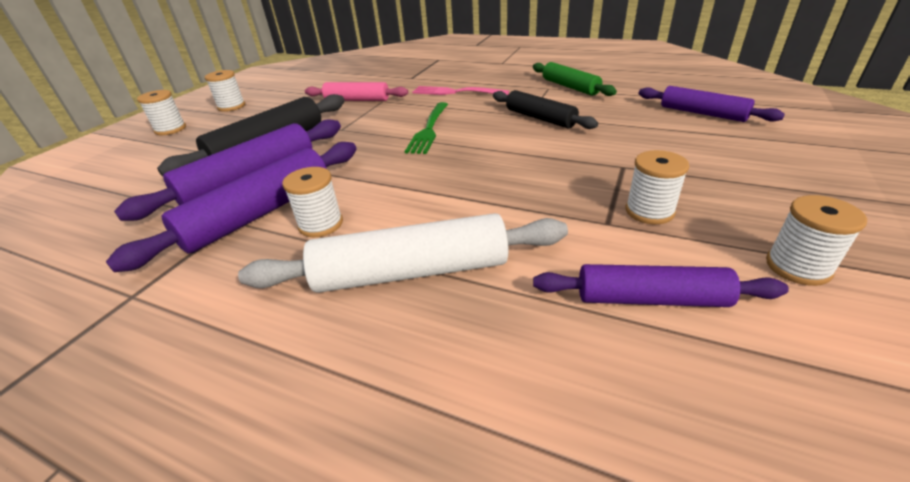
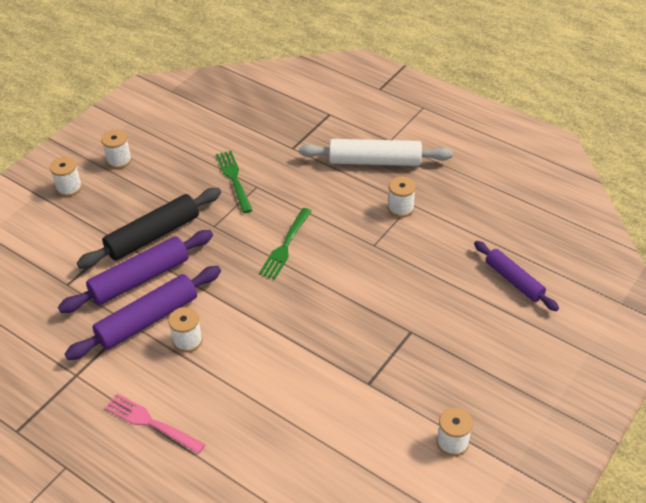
camera: 10 degrees right, 10 degrees up
white rolling pin [238,213,568,293] -> white rolling pin moved to [299,139,453,166]
pink rolling pin [305,82,408,101] -> green fork [216,151,252,213]
pink fork [412,86,509,95] -> pink fork moved to [105,393,206,454]
black rolling pin [493,90,598,129] -> none
green rolling pin [533,62,617,96] -> none
purple rolling pin [533,264,789,307] -> none
white spool [626,150,689,224] -> white spool moved to [388,177,416,218]

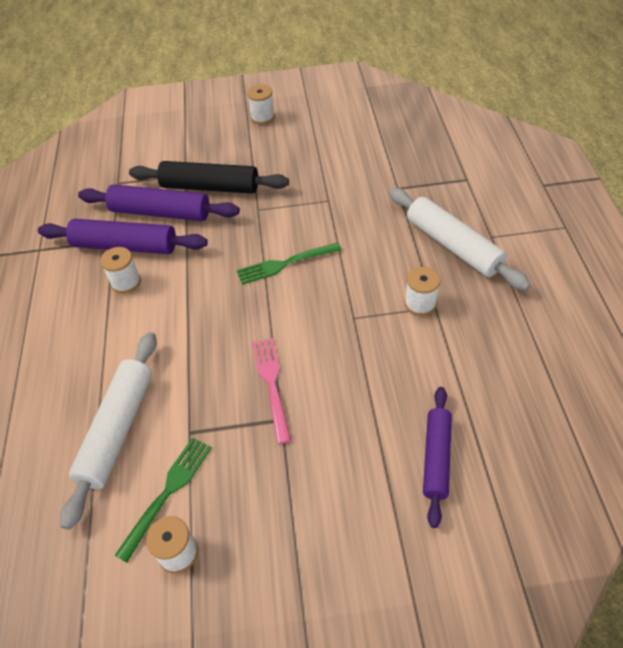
camera: 50 degrees right, 5 degrees up
white spool [49,157,82,197] -> none
pink fork [105,393,206,454] -> pink fork moved to [252,338,291,444]
green fork [216,151,252,213] -> green fork moved to [115,437,212,563]
none -> white rolling pin [60,332,157,530]

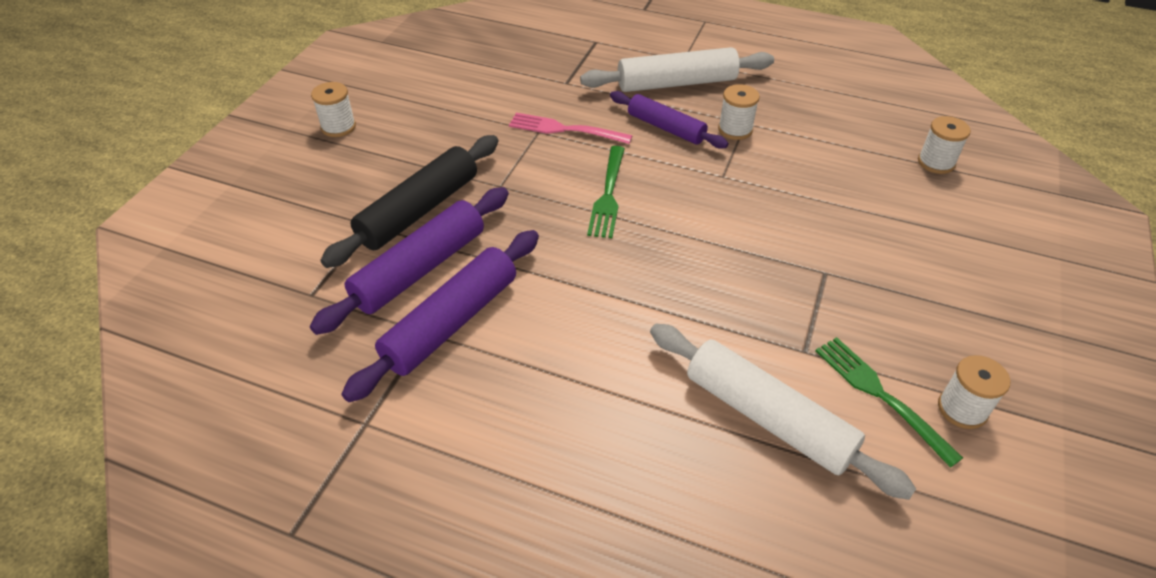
camera: 65 degrees left, 5 degrees down
white spool [100,247,141,294] -> white spool moved to [918,116,971,174]
pink fork [252,338,291,444] -> pink fork moved to [509,113,633,144]
purple rolling pin [423,387,452,528] -> purple rolling pin moved to [610,91,728,149]

